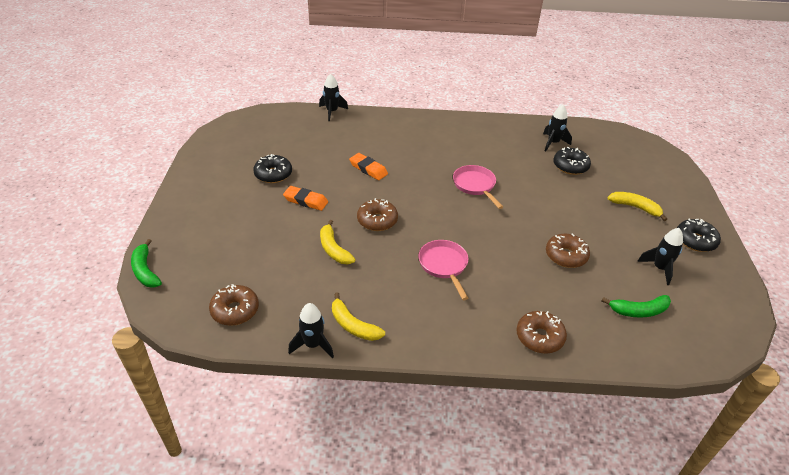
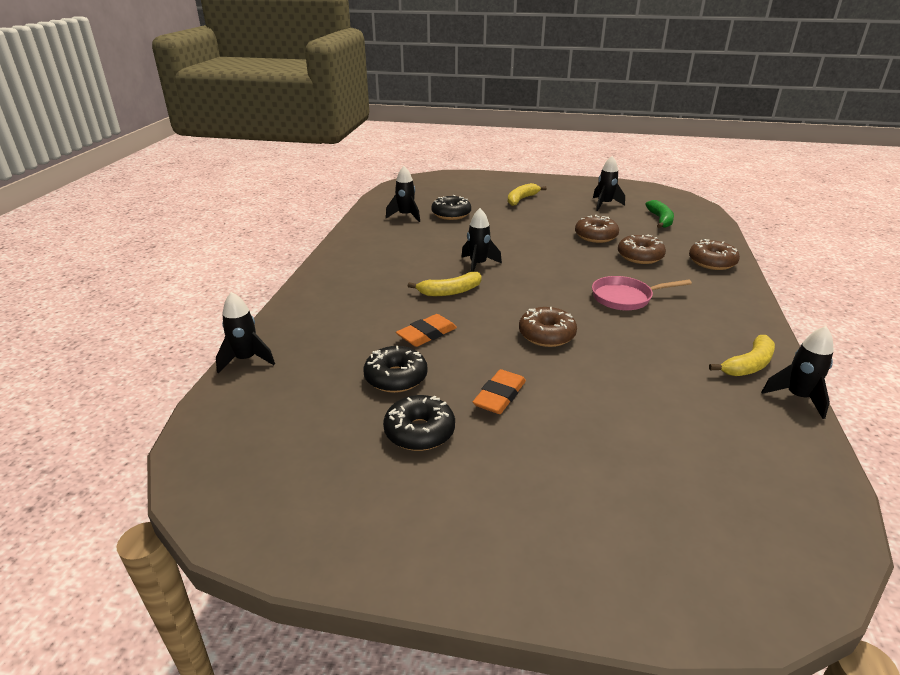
camera: 80 degrees left, 10 degrees down
green banana [131,239,162,288] -> none
brown donut [209,284,259,326] -> brown donut moved to [618,234,666,264]
yellow banana [320,220,356,264] -> yellow banana moved to [408,272,482,296]
pink pan [453,165,503,209] -> black rocket [461,208,502,272]
black donut [677,219,721,252] -> black donut moved to [363,346,428,393]

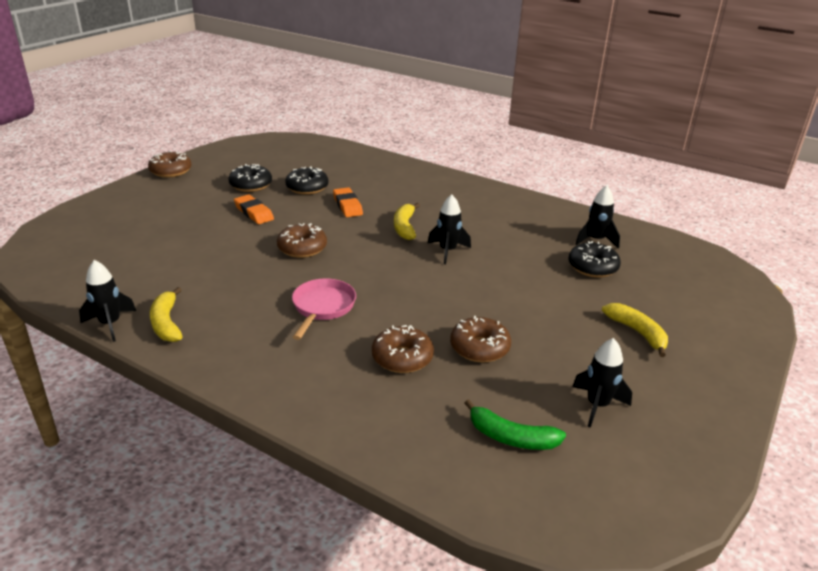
camera: 110 degrees right, 0 degrees up
black rocket [216,292,275,374] -> none
brown donut [689,239,740,270] -> brown donut moved to [148,151,191,178]

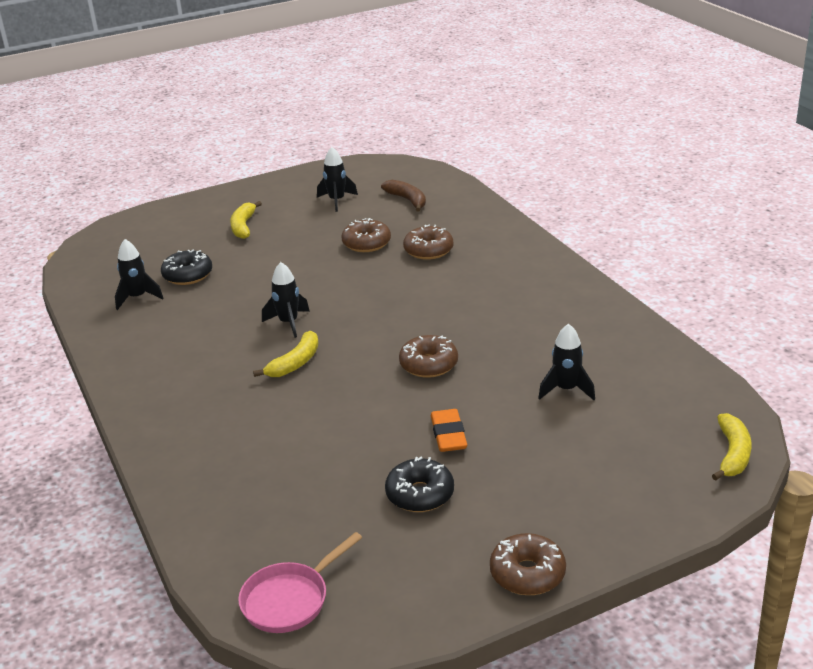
camera: 145 degrees left, 0 degrees up
black rocket [79,260,136,342] -> black rocket moved to [538,323,595,400]
yellow banana [150,287,183,342] -> yellow banana moved to [712,413,752,481]
black donut [285,166,328,195] -> none
pink pan [292,278,356,340] -> pink pan moved to [238,532,362,633]
orange eraser [333,187,363,217] -> none
green banana [465,399,566,450] -> brown banana [381,180,426,212]

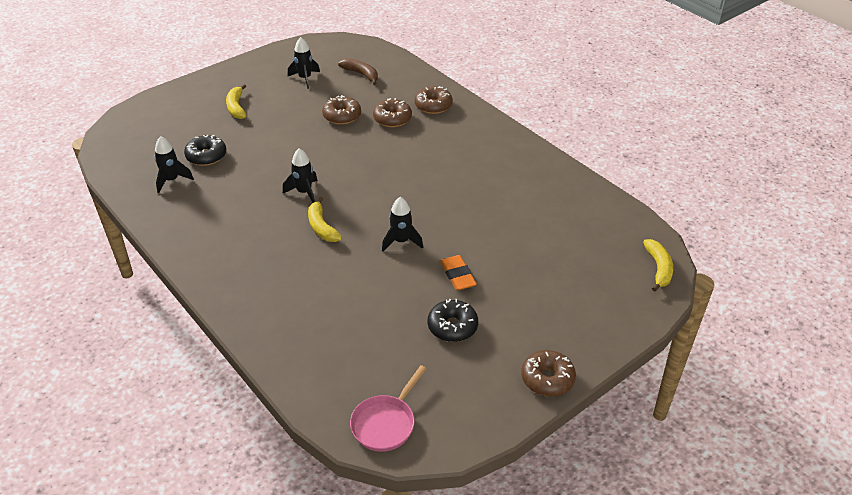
camera: 15 degrees left, 10 degrees up
yellow banana [253,331,319,377] -> yellow banana turned 135 degrees clockwise [308,197,342,242]
brown donut [399,335,458,378] -> brown donut moved to [414,86,453,114]
black rocket [538,323,595,400] -> black rocket moved to [382,197,423,252]

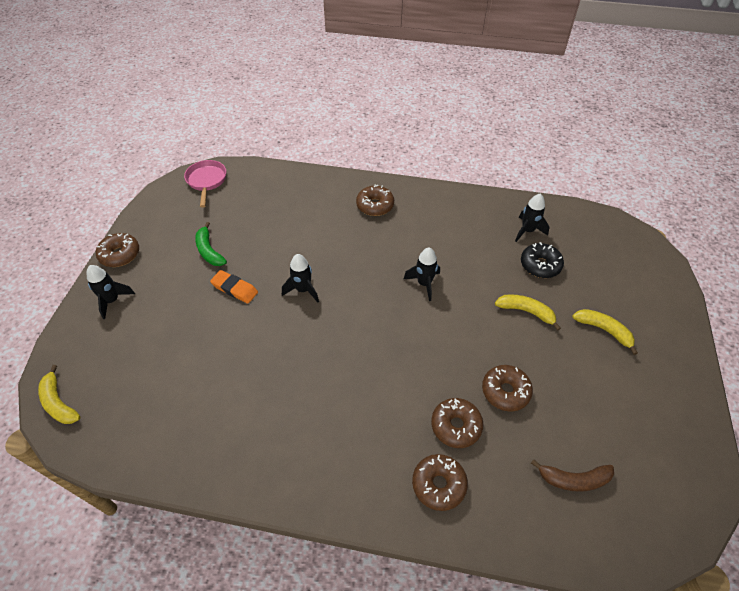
camera: 140 degrees right, 10 degrees up
black rocket [288,37,320,89] -> black rocket moved to [87,265,135,319]
yellow banana [308,197,342,242] -> yellow banana moved to [495,294,561,331]
black donut [428,299,478,342] -> green banana [195,222,227,266]
none -> brown donut [356,185,394,216]

